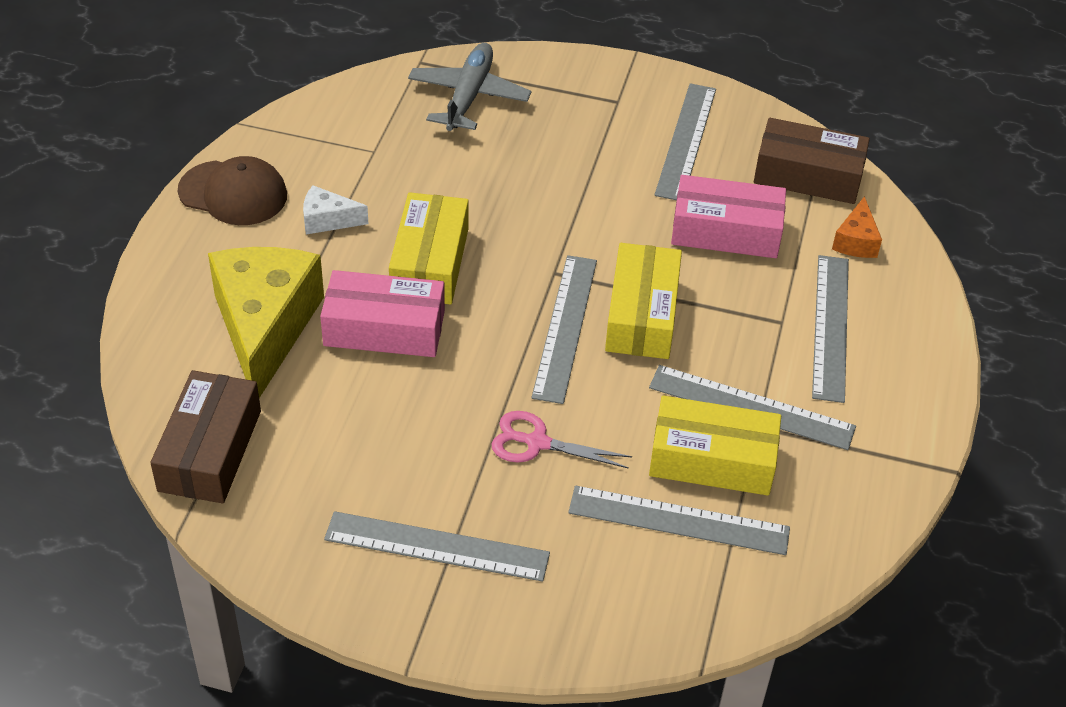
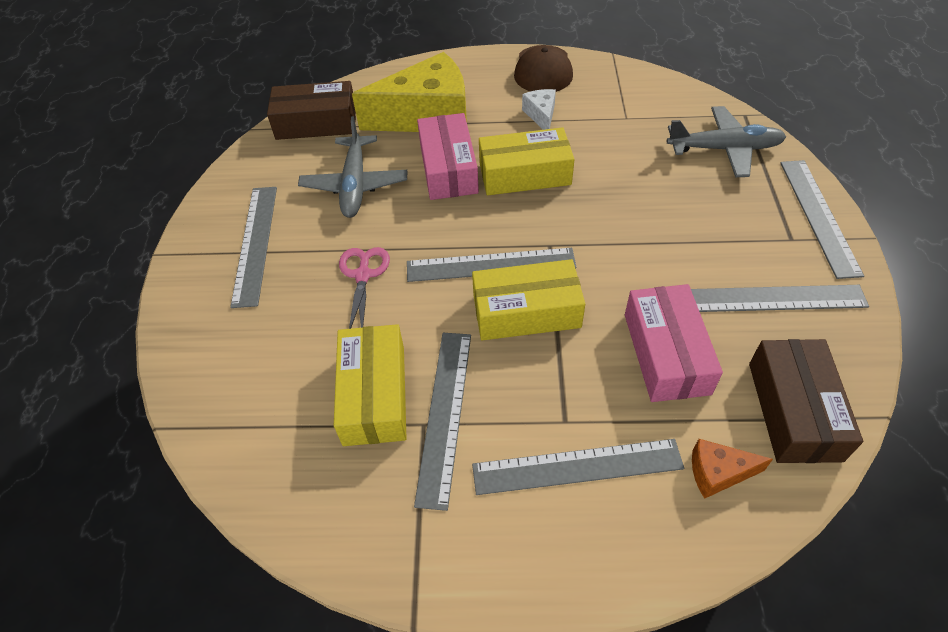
camera: 80 degrees right, 5 degrees up
grey ruler [568,486,790,555] -> grey ruler moved to [780,160,864,279]
none -> grey plane [298,116,407,218]

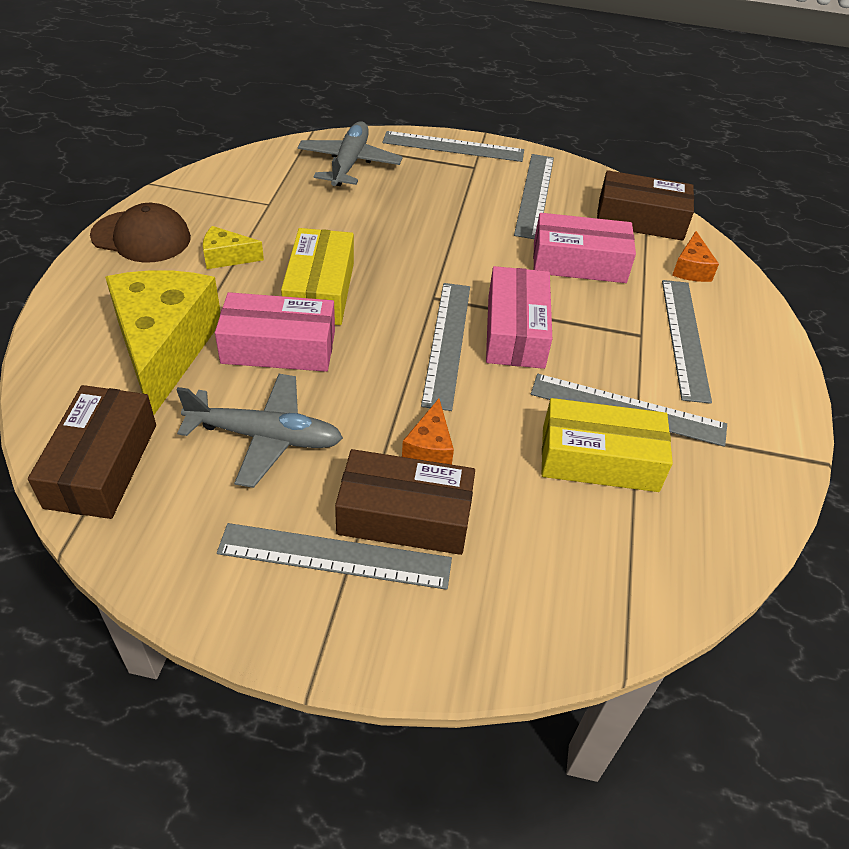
camera: 85 degrees left, 5 degrees down
pink scissors [339,247,390,329] -> orange cheese [402,399,454,465]
yellow box [472,259,585,340] -> pink box [486,266,552,369]
white cheese [522,89,556,130] -> yellow cheese [203,226,264,269]
none -> brown box [335,449,475,555]

